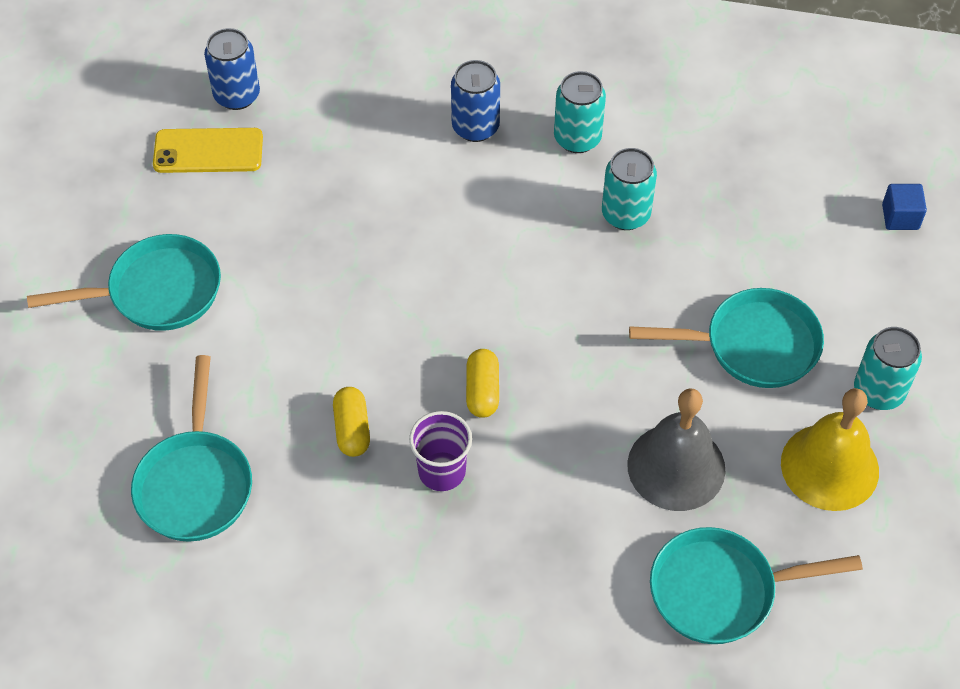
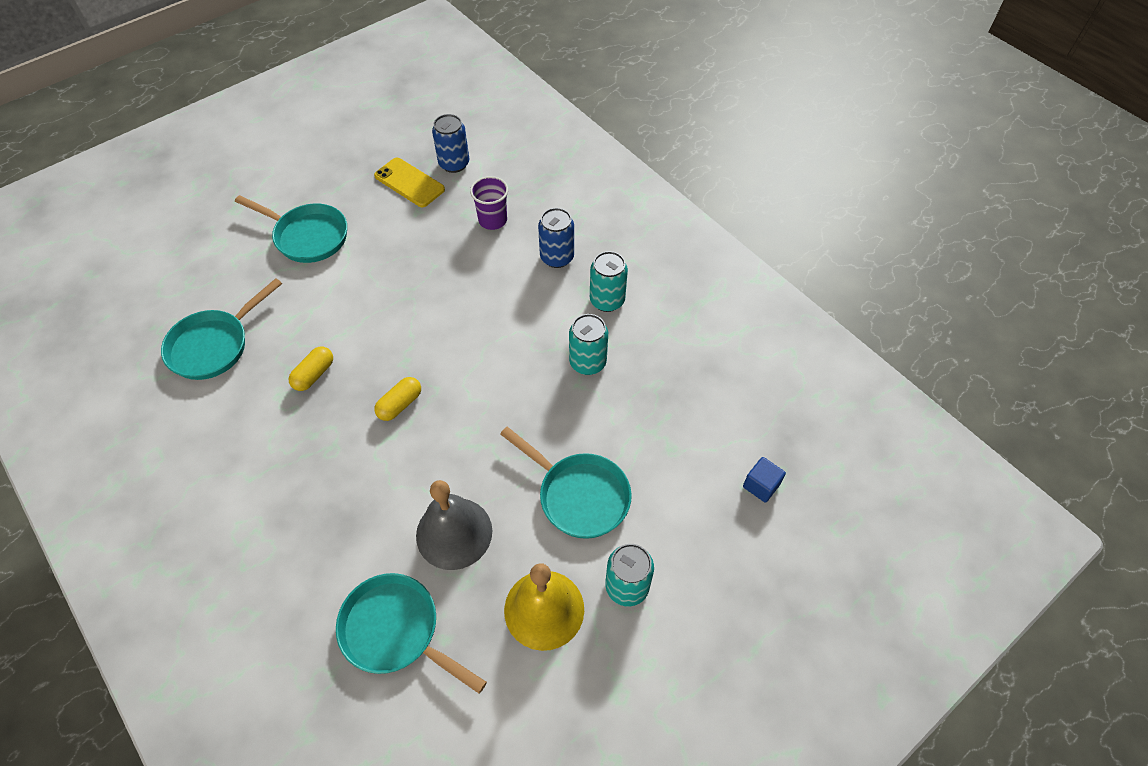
camera: 40 degrees right, 0 degrees up
purple cup [409,411,472,491] -> purple cup moved to [470,176,508,230]

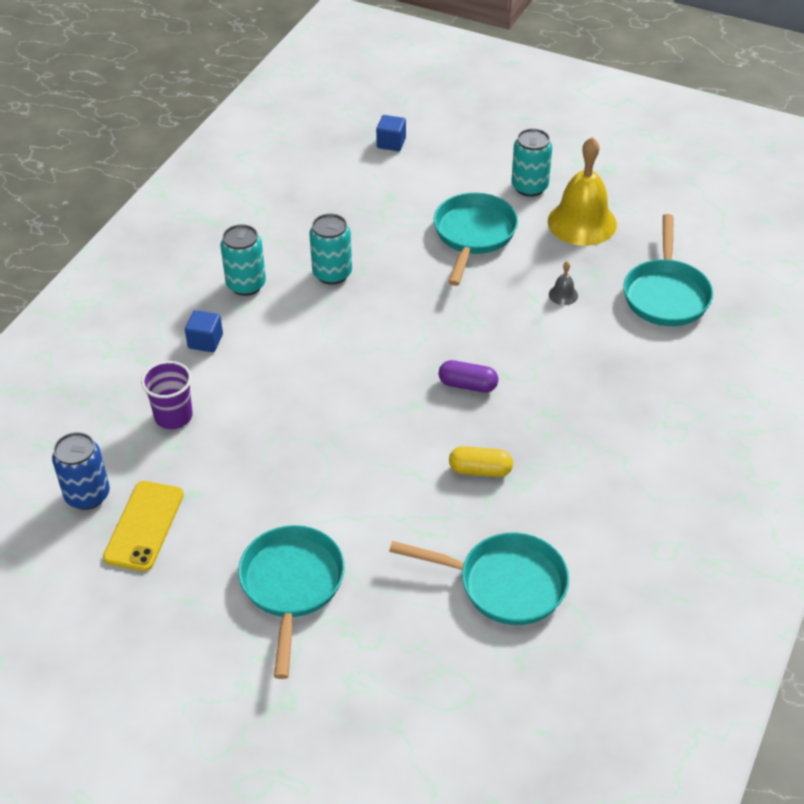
camera: 115 degrees left, 10 degrees down
yellow capsule [374,377,421,421] -> purple capsule [438,360,498,393]
grey bell [416,480,492,570] -> grey bell [549,262,578,305], size x0.41
blue can [538,208,574,268] -> blue cube [185,310,223,352]

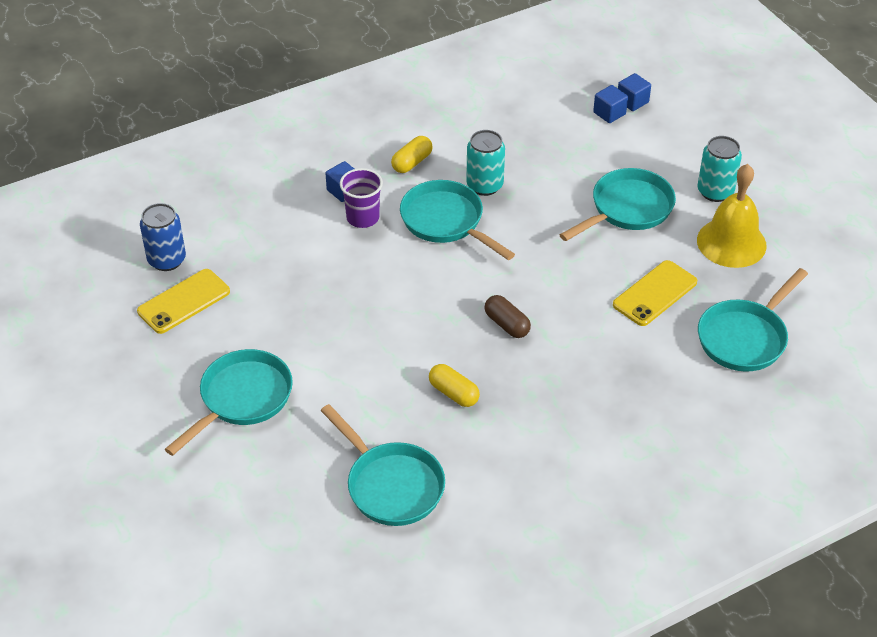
camera: 35 degrees right, 0 degrees up
purple cup [141,361,193,429] -> purple cup moved to [340,168,383,228]
turquoise can [221,224,266,296] -> yellow capsule [391,136,433,173]
purple capsule [438,360,498,393] -> brown capsule [485,295,531,338]
grey bell [549,262,578,305] -> yellow phone [613,260,697,326]
none -> turquoise pan [400,180,515,260]
none -> blue cube [593,85,628,123]

